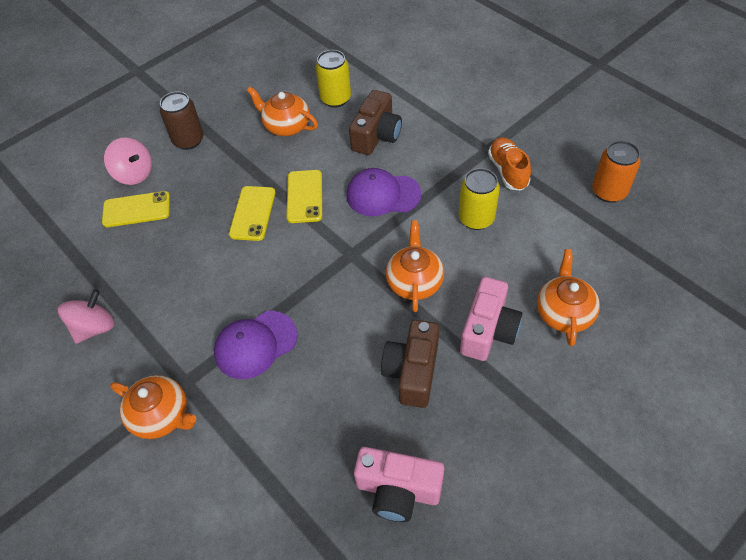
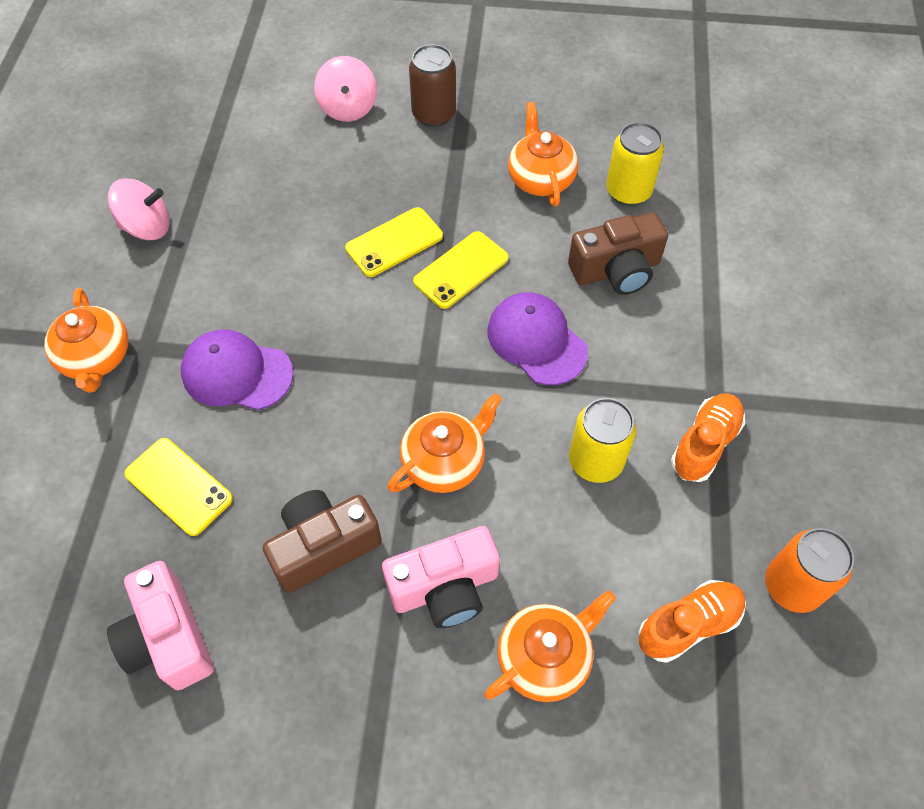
camera: 45 degrees right, 5 degrees up
yellow phone [102,191,170,227] -> yellow phone moved to [124,438,233,536]
none -> orange shoe [639,580,746,663]

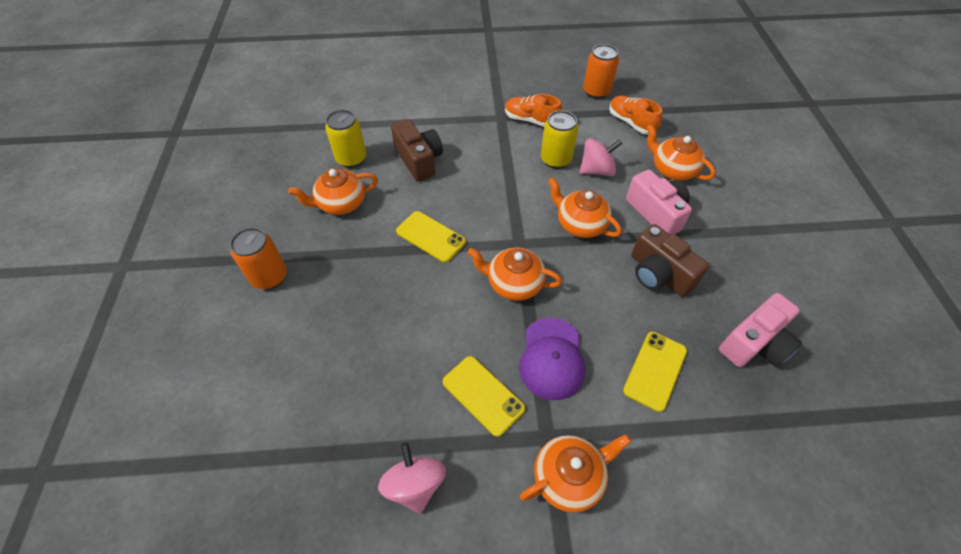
camera: 100 degrees left, 5 degrees down
pink spinning top [314,56,377,122] -> pink spinning top moved to [580,138,622,176]
yellow phone [345,207,443,277] -> yellow phone moved to [443,356,525,437]
brown can [409,44,456,127] -> orange can [230,228,287,289]
purple cap [487,292,588,385] -> none
none -> orange teapot [468,248,562,301]

